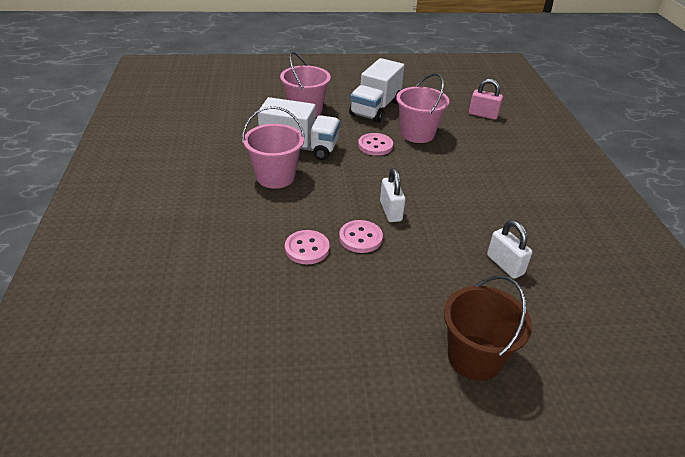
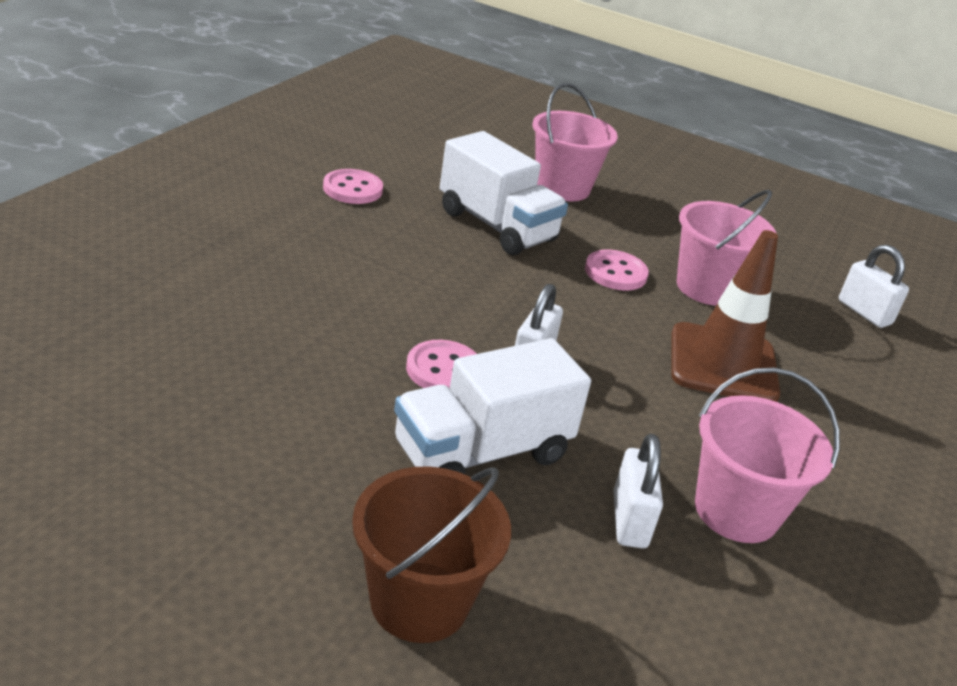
camera: 30 degrees right, 5 degrees down
pink bucket [242,106,305,189] -> pink bucket moved to [695,368,840,543]
pink button [285,230,330,264] -> pink button moved to [323,169,383,204]
white truck [349,58,404,123] -> white truck moved to [394,338,591,475]
pink padlock [469,79,503,120] -> white padlock [839,245,909,328]
none -> brown traffic cone [671,230,780,402]

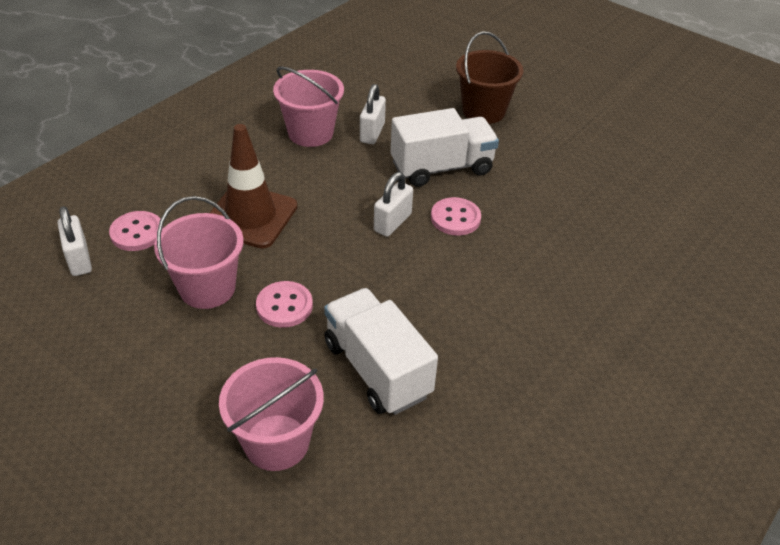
camera: 165 degrees left, 10 degrees up
pink button [323,169,383,204] -> pink button moved to [109,211,163,251]

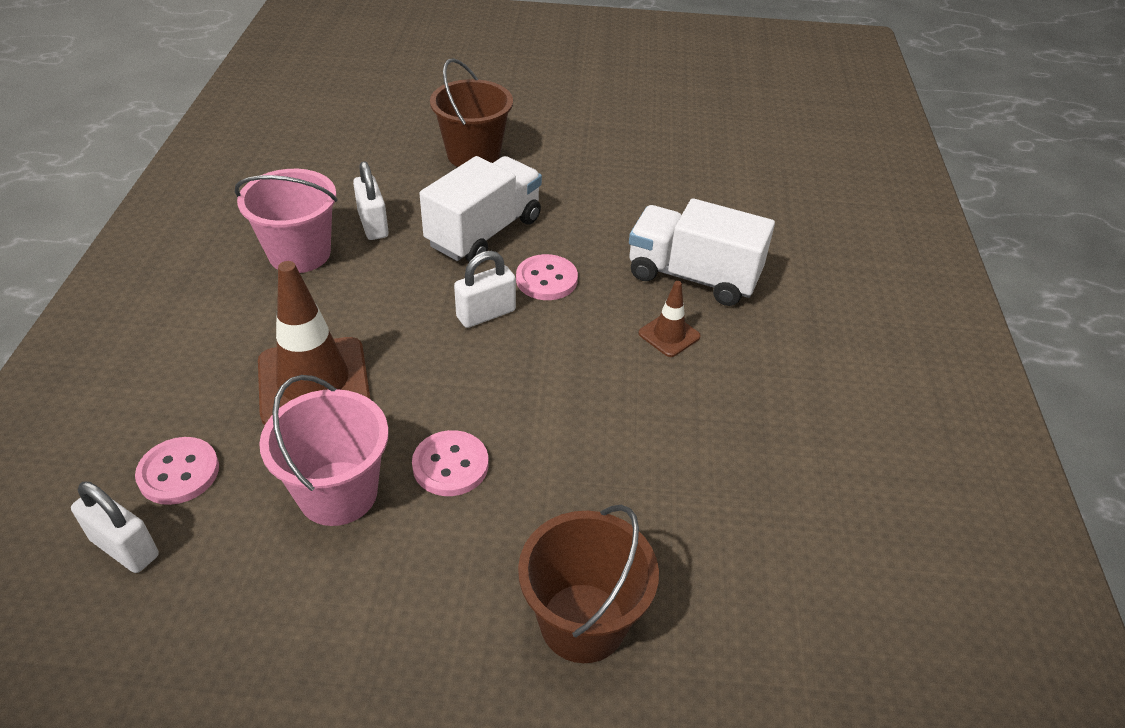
camera: 35 degrees left, 0 degrees up
pink bucket [219,357,324,471] -> brown bucket [518,505,659,663]
white truck [324,288,438,415] -> white truck moved to [629,198,775,306]
white padlock [374,172,413,237] -> white padlock turned 60 degrees clockwise [454,251,516,328]
none -> brown traffic cone [638,281,701,357]

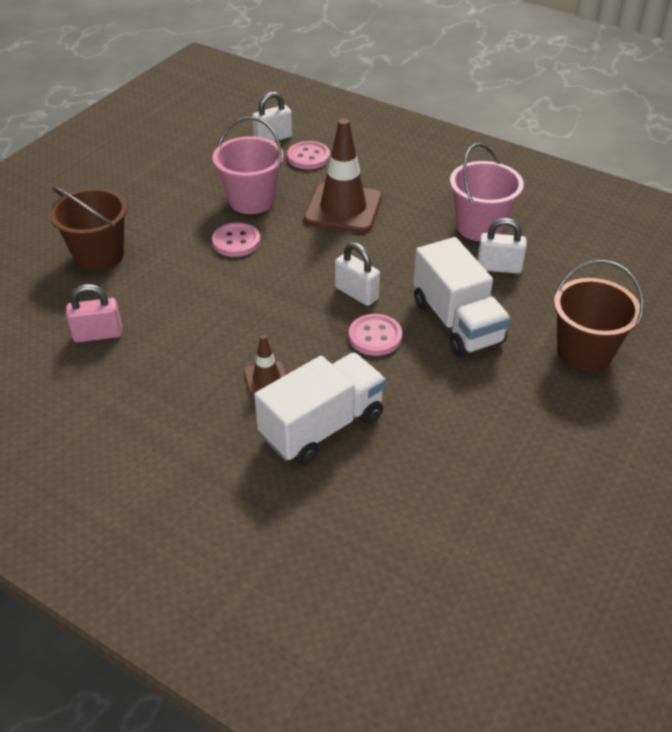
camera: 120 degrees right, 0 degrees up
white padlock [454,251,516,328] -> white padlock turned 45 degrees counterclockwise [335,242,380,306]
none -> pink padlock [66,284,122,342]

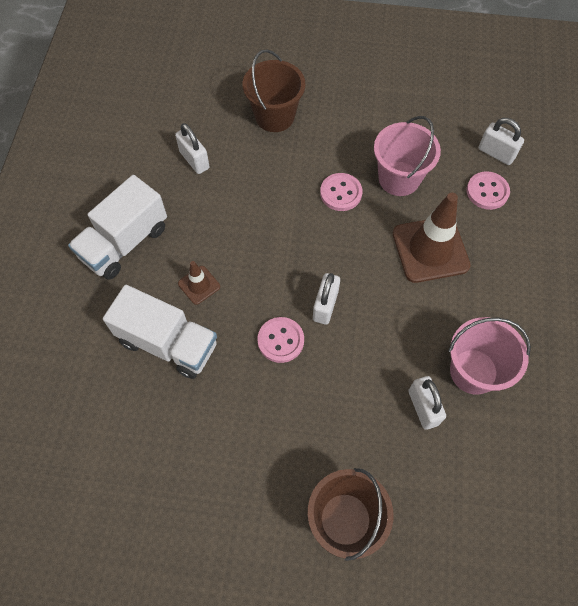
camera: 65 degrees right, 20 degrees up
pink padlock [66,284,122,342] -> white padlock [175,123,210,174]
white truck [413,237,511,357] -> white truck moved to [68,175,167,279]

